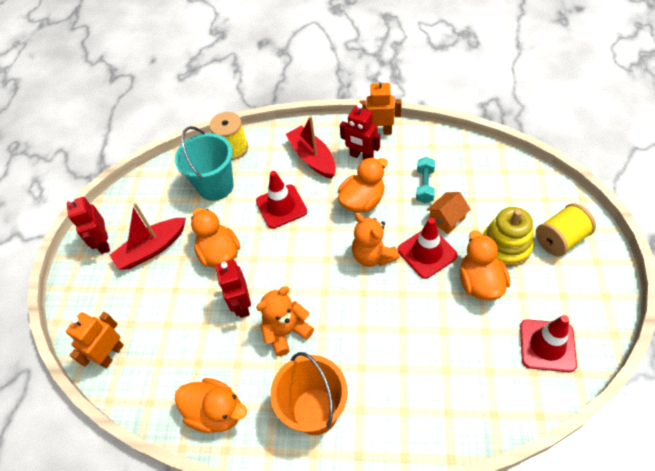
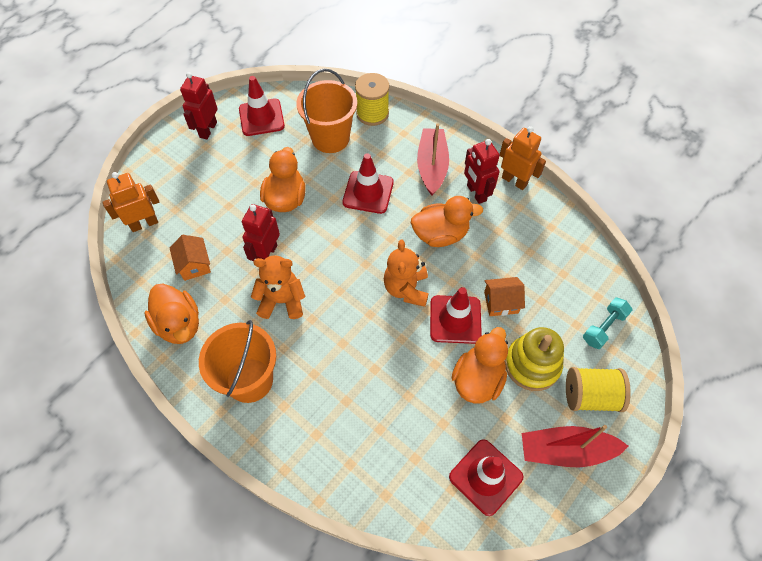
camera: 30 degrees right, 5 degrees up
red boat [109,203,186,270] -> red boat moved to [522,425,628,467]
turquoise bucket [175,126,234,201] -> orange bucket [296,69,357,153]
turquoise dumbbell [416,157,435,203] -> turquoise dumbbell moved to [583,298,633,349]
none -> orange house [170,235,211,281]
none -> red traffic cone [239,76,285,136]

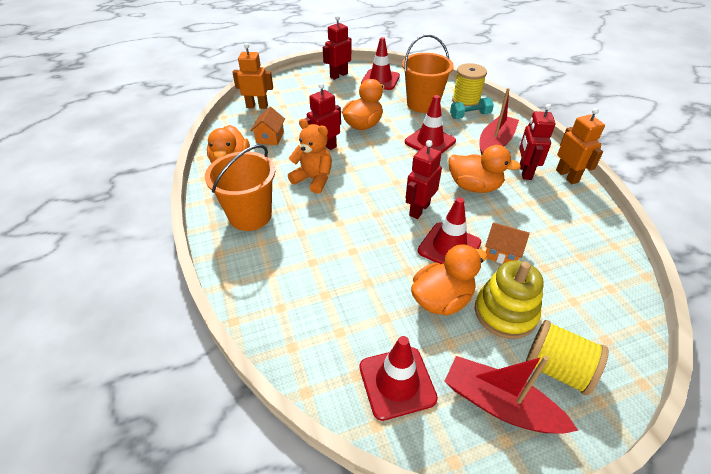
camera: 30 degrees right, 15 degrees down
orange teddy bear [384,239,429,307] -> red robot [406,140,442,219]
turquoise dumbbell [583,298,633,349] -> turquoise dumbbell moved to [450,98,494,119]

